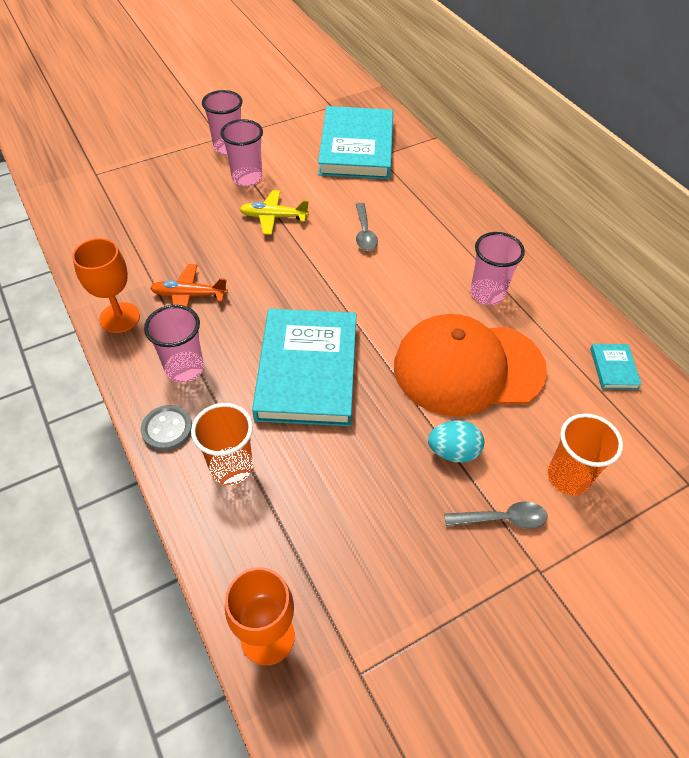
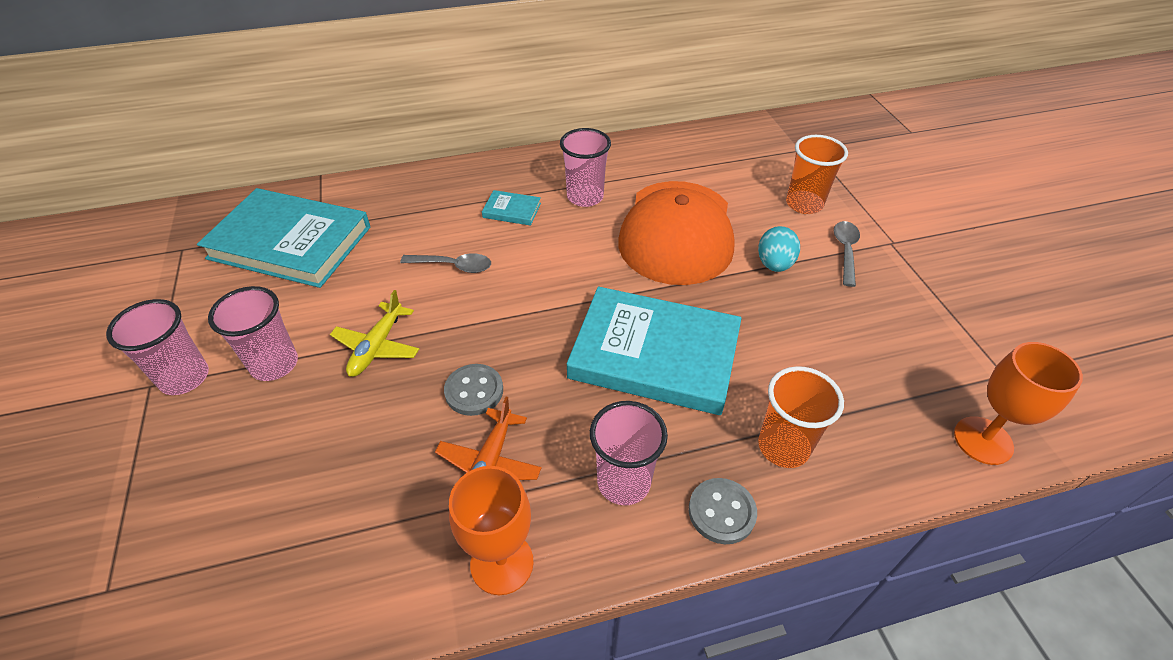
camera: 75 degrees left, 5 degrees down
turquoise book [590,344,642,389] -> turquoise book moved to [482,190,541,226]
none -> grey button [444,364,503,416]

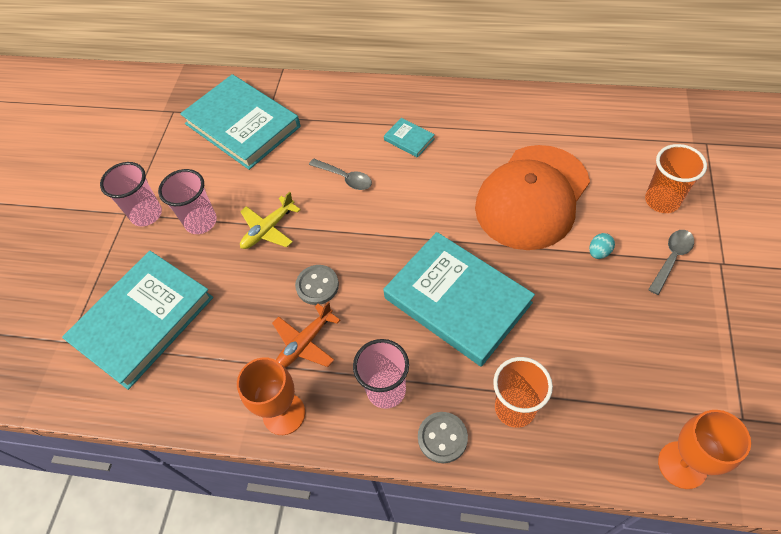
camera: 30 degrees right, 10 degrees up
pink cup [560,128,611,207] -> none
turquoise egg [758,226,800,272] -> turquoise egg [589,233,615,259], size x0.64
none -> turquoise book [62,251,213,390]

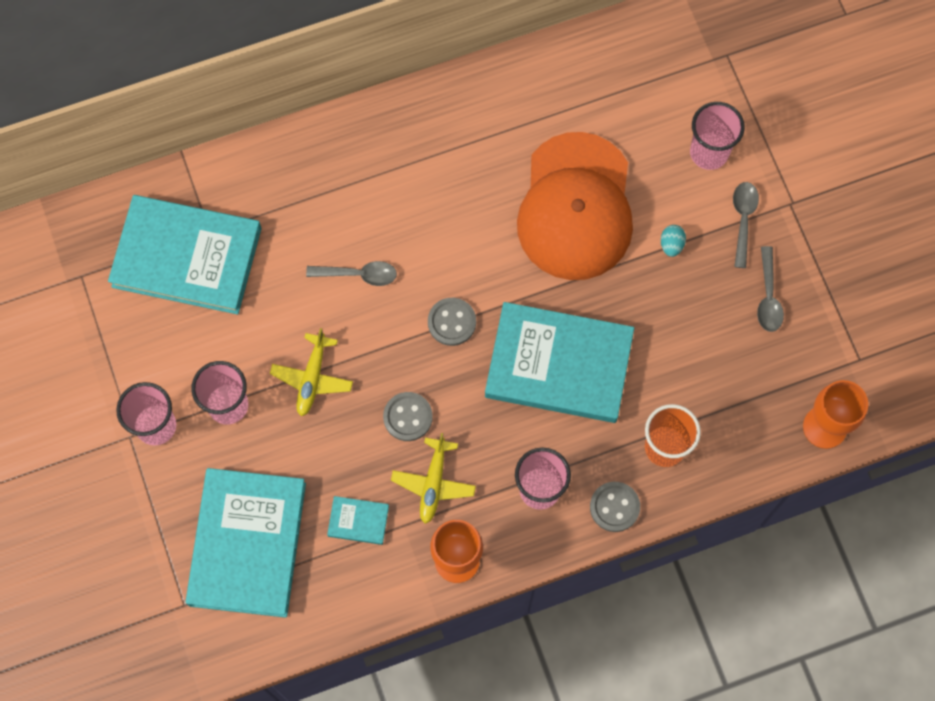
camera: 35 degrees left, 15 degrees up
orange plane [272,302,340,368] -> yellow plane [391,433,476,524]
turquoise book [384,118,435,158] -> turquoise book moved to [327,496,389,545]
orange cup [645,144,707,213] -> pink cup [690,102,745,170]
none -> grey button [428,298,476,346]
none -> grey spoon [757,246,784,332]

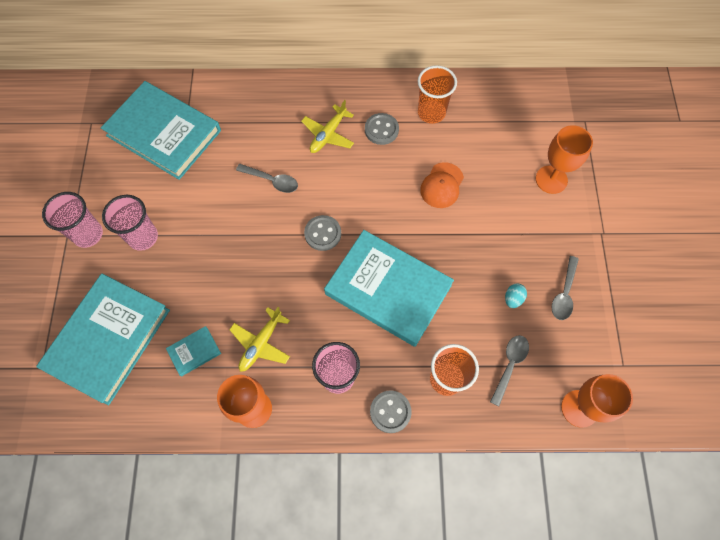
camera: 20 degrees right, 5 degrees down
yellow plane [270,328,353,416] -> yellow plane moved to [301,100,354,153]
turquoise book [327,496,389,545] -> turquoise book turned 60 degrees counterclockwise [166,326,221,376]
grey button [383,392,433,441] -> grey button moved to [365,113,399,145]
orange cap [517,132,633,280] -> orange cap [420,162,464,208], size x0.45
turquoise egg [661,225,686,257] -> turquoise egg moved to [505,283,527,308]
pink cup [690,102,745,170] -> orange goblet [536,125,593,194]
grey spoon [733,182,759,268] -> grey spoon moved to [490,335,529,406]
none -> orange cup [418,65,457,124]

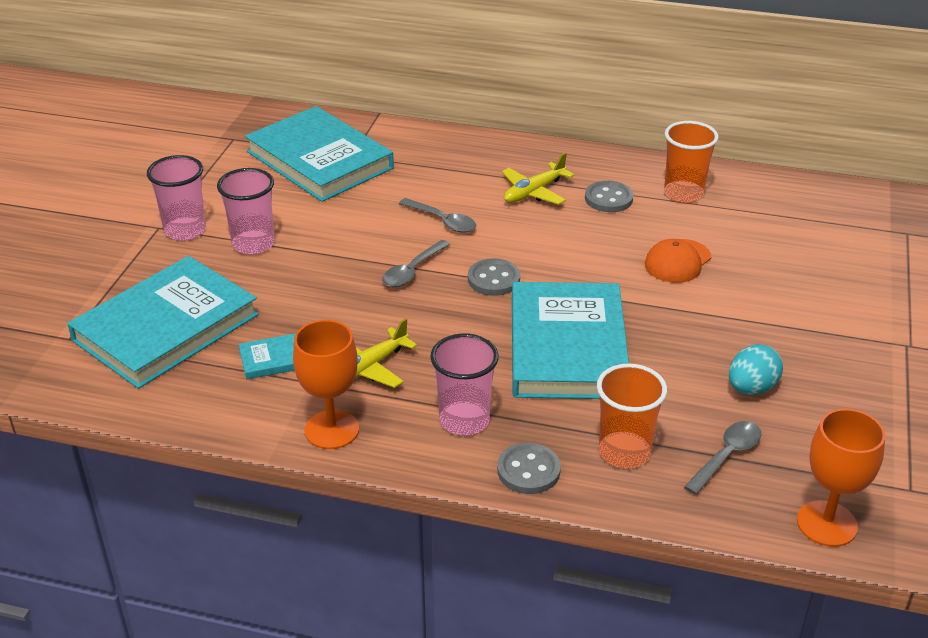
camera: 15 degrees right, 30 degrees down
turquoise book [324,230,454,347] -> turquoise book turned 45 degrees clockwise [512,282,629,399]
turquoise egg [505,283,527,308] -> turquoise egg [729,344,783,395], size x1.56
orange goblet [536,125,593,194] -> none
grey spoon [551,256,579,320] -> grey spoon moved to [382,240,450,287]

